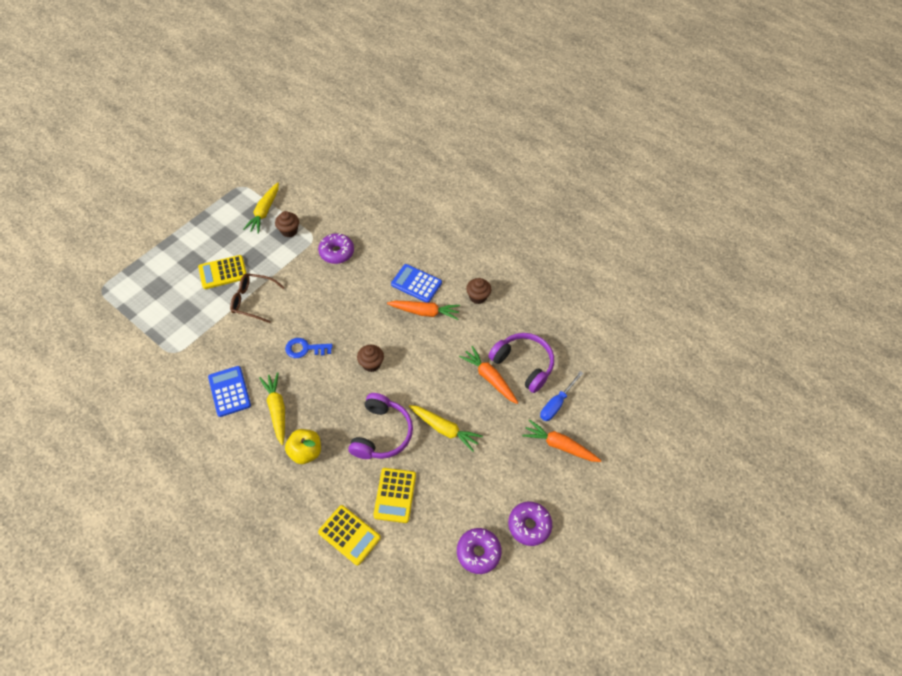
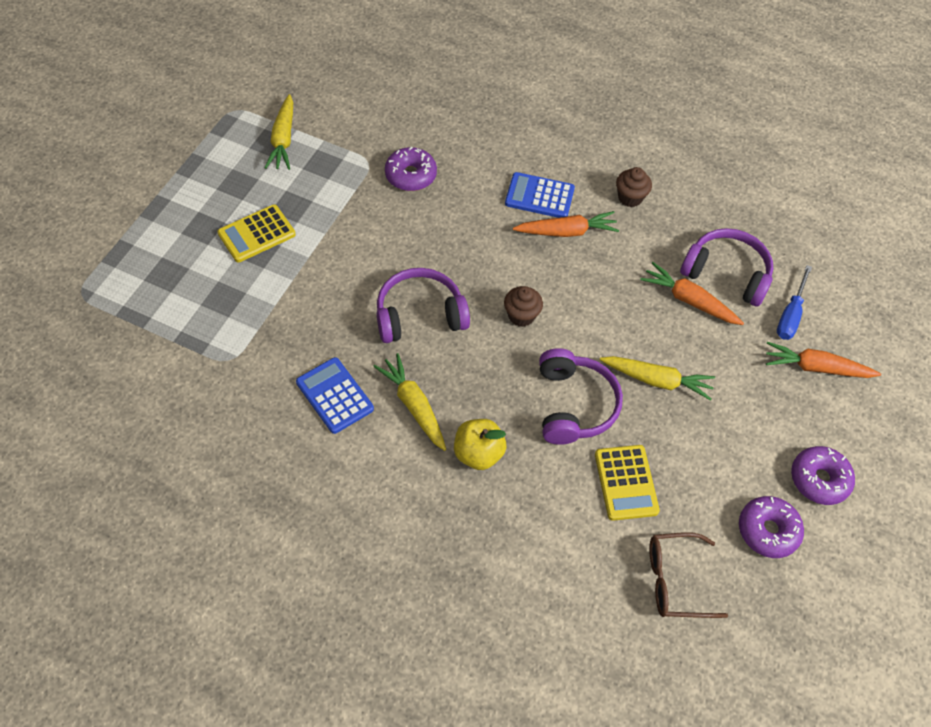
camera: 15 degrees left, 0 degrees up
brown glasses [230,273,285,323] -> brown glasses moved to [649,532,728,618]
brown cupcake [275,211,299,237] -> none
blue key [285,338,333,358] -> purple headphones [377,268,470,343]
yellow calculator [318,505,381,566] -> none

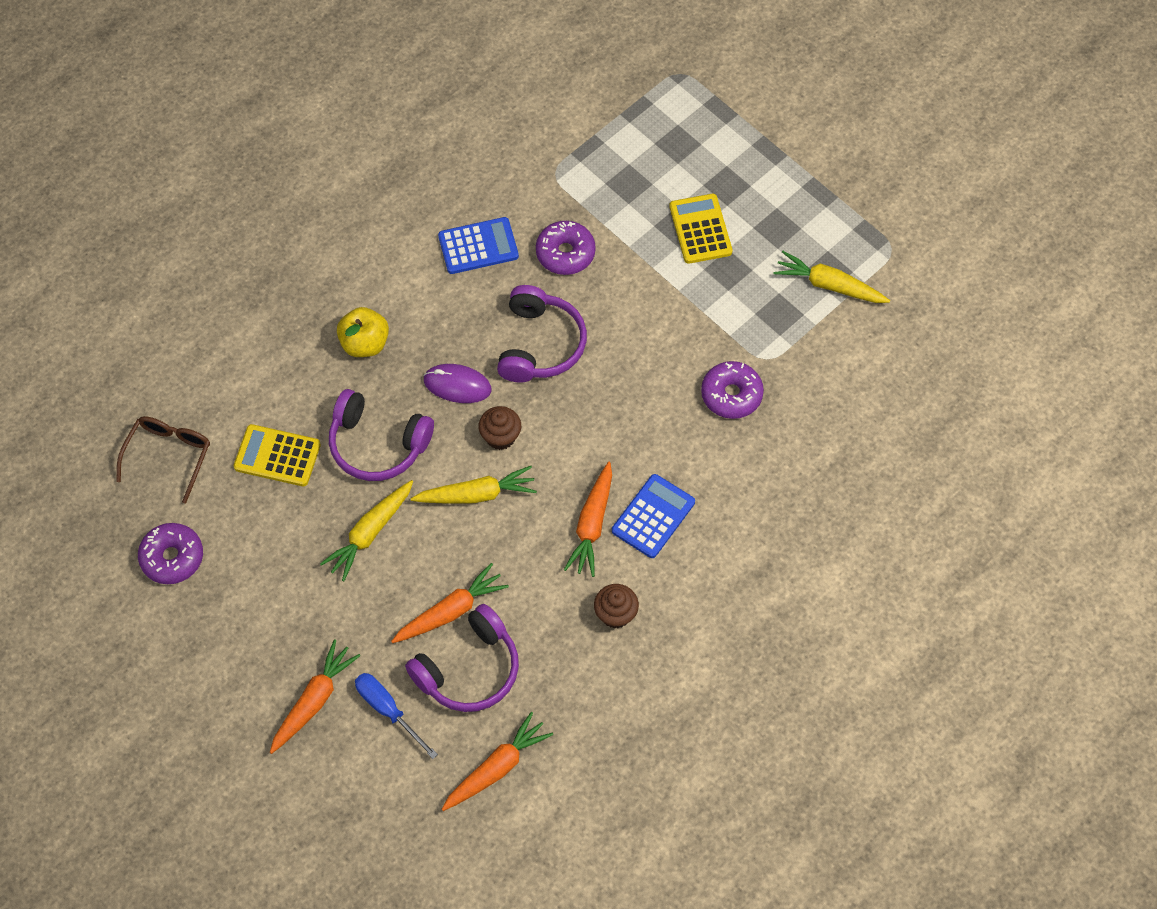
camera: 115 degrees right, 5 degrees up
yellow carrot [373,353,446,451] -> yellow carrot moved to [410,466,537,504]
purple donut [791,446,855,505] -> purple donut moved to [536,221,596,275]
none -> purple mouse [423,364,492,403]
none -> orange carrot [442,712,553,811]

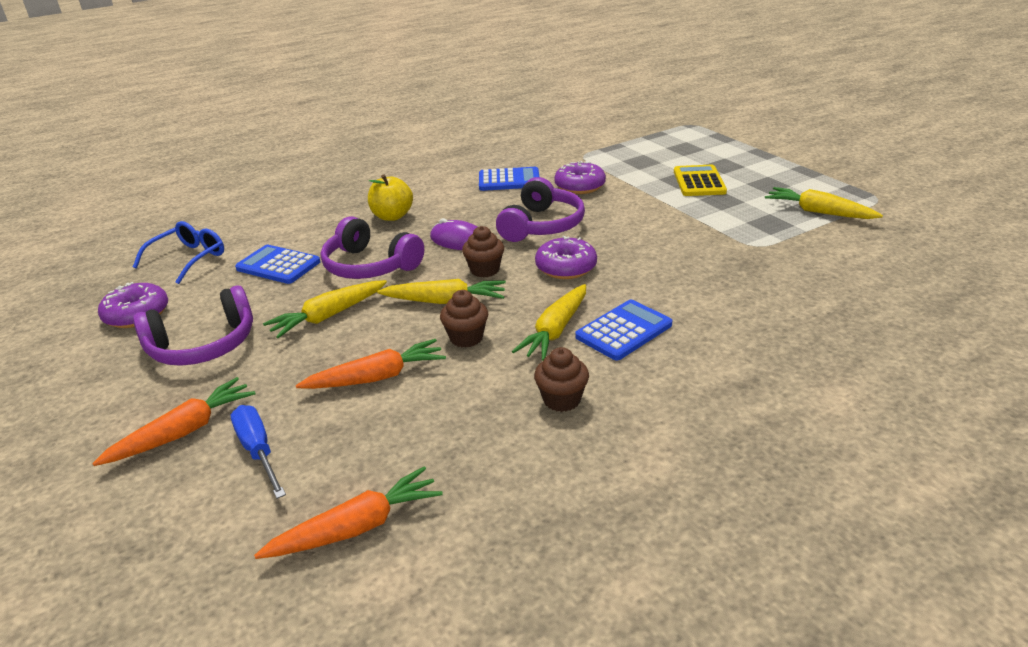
camera: 15 degrees right, 30 degrees down
brown glasses [116,416,210,503] -> blue glasses [133,221,224,284]
yellow calculator [234,424,321,486] -> blue calculator [235,245,320,284]
purple headphones [405,604,519,712] -> purple headphones moved to [133,285,253,366]
orange carrot [564,462,612,577] -> yellow carrot [512,284,586,361]
purple donut [701,361,764,419] -> purple donut moved to [535,236,597,279]
none -> brown cupcake [440,290,488,348]

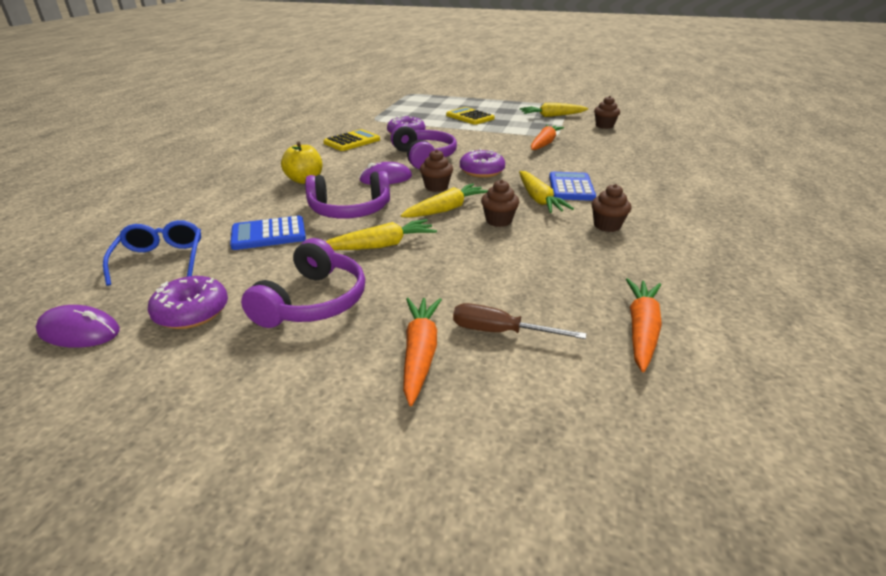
camera: 45 degrees left, 0 degrees up
blue screwdriver [231,405,286,499] -> brown screwdriver [453,303,586,339]
yellow carrot [263,280,387,338] -> yellow carrot turned 120 degrees counterclockwise [326,219,437,250]
orange carrot [296,339,446,389] -> orange carrot moved to [531,125,564,150]
blue calculator [479,167,540,191] -> yellow calculator [323,129,380,151]
none -> purple mouse [36,305,120,348]
none -> brown cupcake [594,96,620,129]

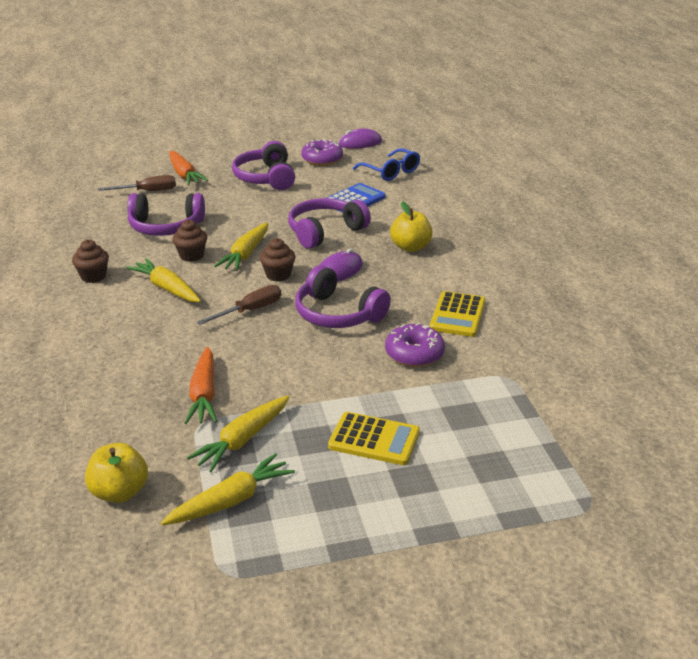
camera: 150 degrees right, 0 degrees up
yellow carrot [326,219,437,250] -> yellow carrot moved to [187,396,289,472]
purple donut [460,149,505,178] -> brown screwdriver [197,285,281,325]
blue calculator [549,172,596,201] -> none
brown cupcake [594,96,620,129] -> yellow apple [85,443,148,503]
orange carrot [626,278,662,372] -> none
none -> purple headphones [127,193,205,236]

